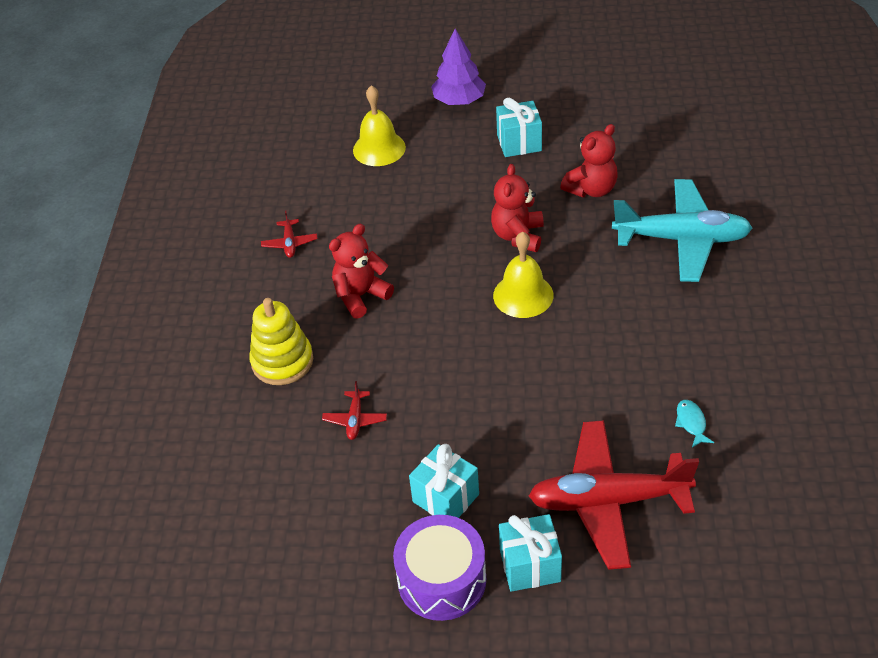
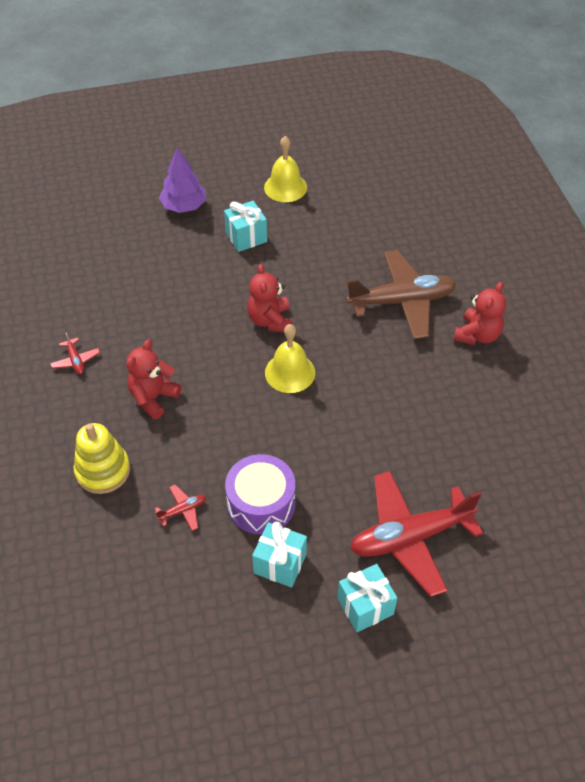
camera: 20 degrees left, 5 degrees up
red plane [322,381,387,440] -> red plane turned 105 degrees counterclockwise [155,485,206,531]
yellow bell [353,85,406,166] -> yellow bell moved to [264,136,307,202]
purple drum [393,515,486,621] -> purple drum moved to [225,454,295,534]
red teddy bear [560,124,618,197] -> red teddy bear moved to [453,282,506,345]
turquoise plane [612,179,752,282] -> brown plane [346,250,457,339]
turquoise fish [675,400,714,447] -> none

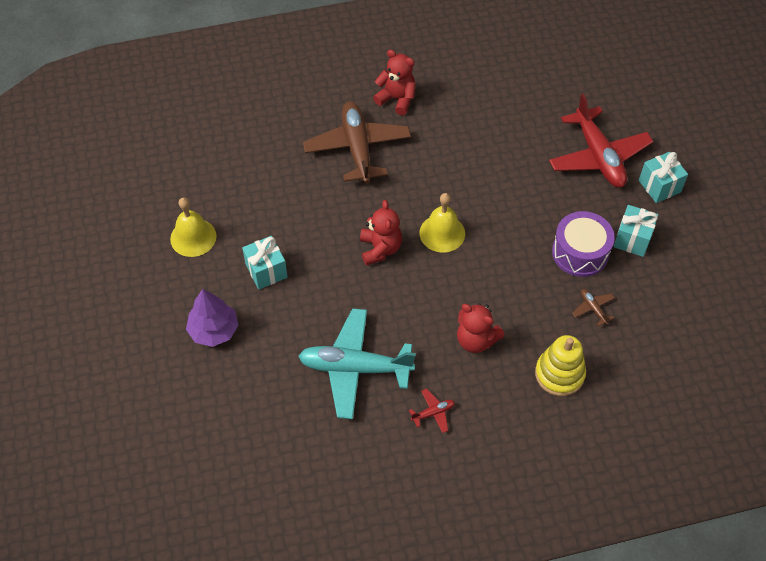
camera: 90 degrees left, 5 degrees up
red plane [155,485,206,531] -> brown plane [572,289,615,326]
red teddy bear [247,264,292,332] -> red teddy bear turned 90 degrees counterclockwise [360,200,402,266]
none -> turquoise plane [298,308,416,419]

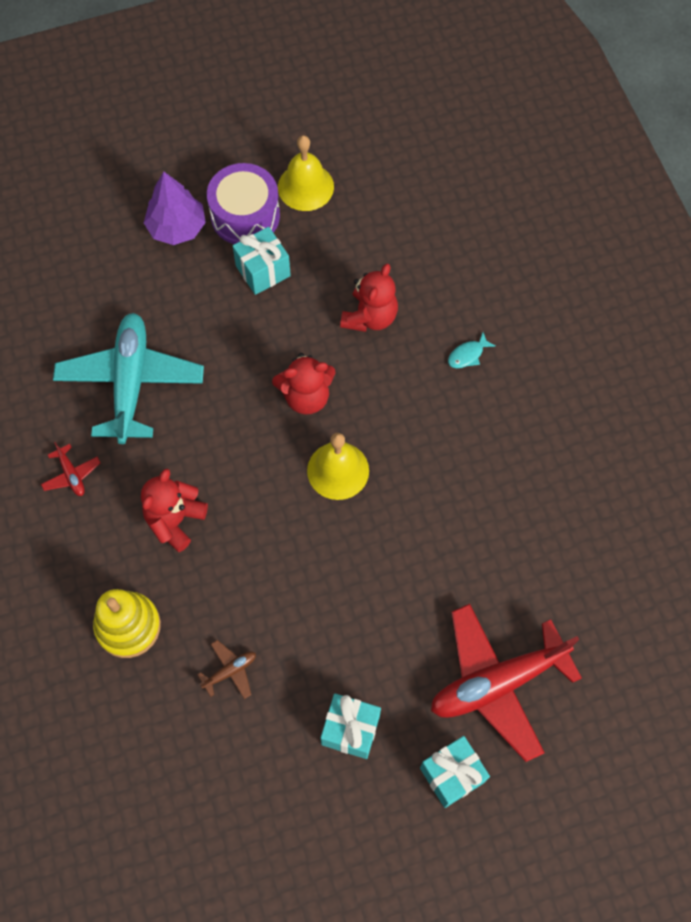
camera: 85 degrees right, 10 degrees up
brown plane [303,101,411,184] -> turquoise fish [448,333,496,368]
red teddy bear [373,50,416,115] -> red teddy bear moved to [340,263,398,332]
purple drum [552,211,615,277] -> purple drum moved to [207,163,280,244]

